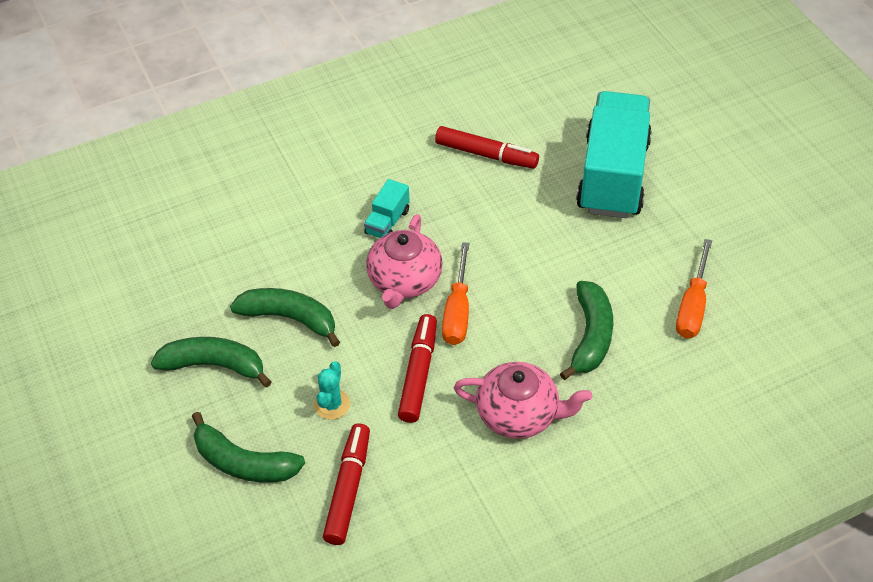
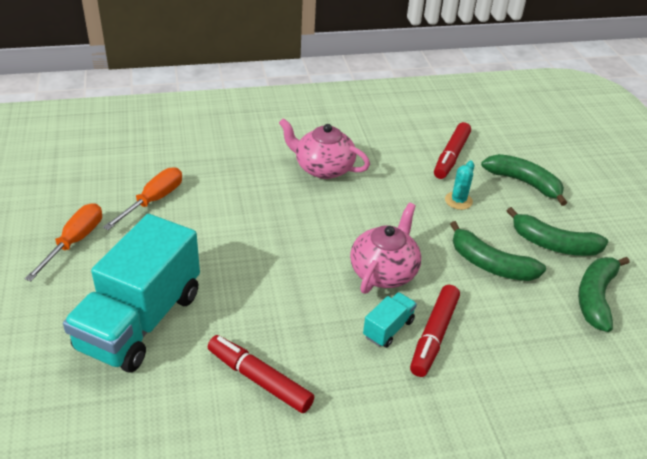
camera: 170 degrees left, 10 degrees down
red marker [398,314,437,423] -> red marker moved to [410,285,460,377]
orange screwdriver [442,242,469,345] -> orange screwdriver moved to [25,203,102,281]
green banana [560,281,613,380] -> green banana moved to [578,257,630,332]

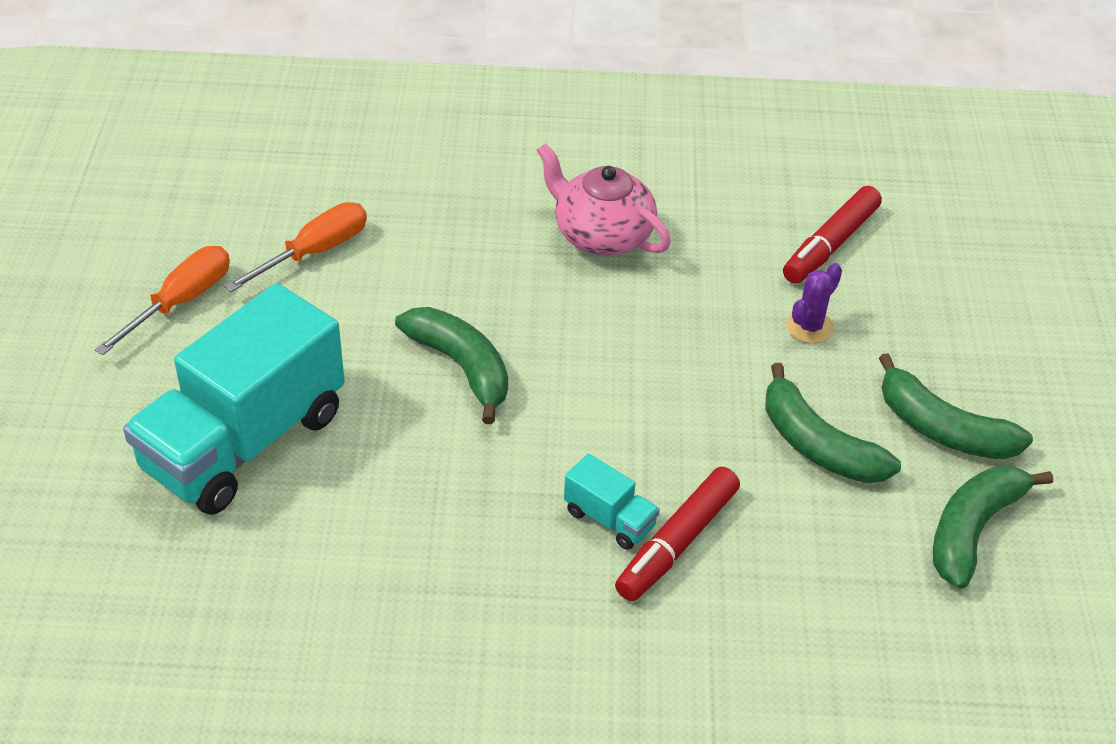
camera: 15 degrees right, 5 degrees up
red marker [208,335,314,413] -> none
pink teapot [350,203,421,294] -> none
turquoise truck [363,292,417,348] -> turquoise truck turned 75 degrees clockwise [564,453,660,550]
turquoise cactus [445,161,474,210] -> purple cactus [786,263,842,343]
green banana [481,154,567,206] -> green banana moved to [395,307,508,424]

